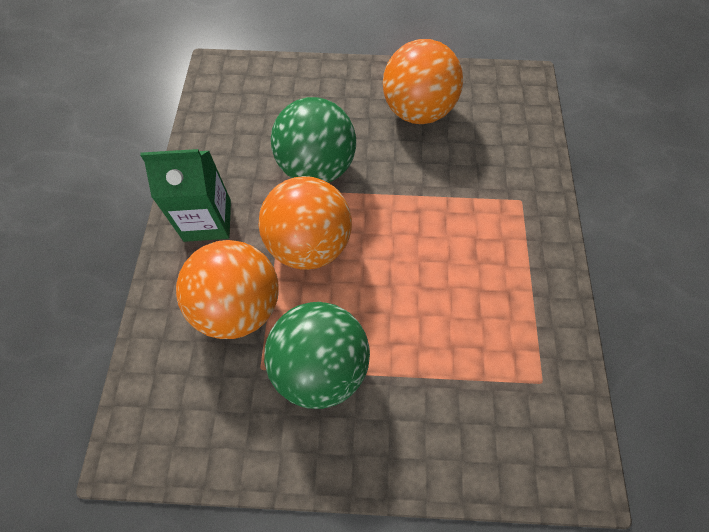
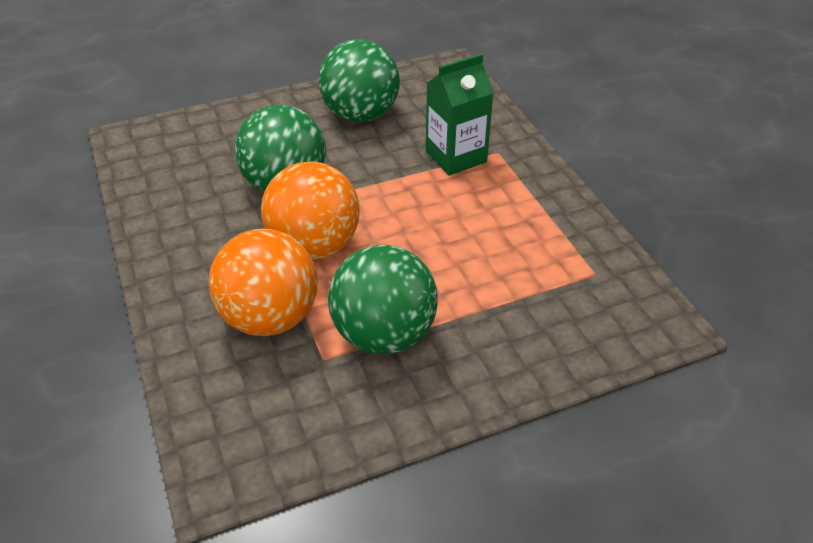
camera: 25 degrees left, 20 degrees down
green carton [140,149,231,242] -> green carton moved to [426,53,494,176]
orange ball [383,39,463,124] -> green ball [319,39,400,122]

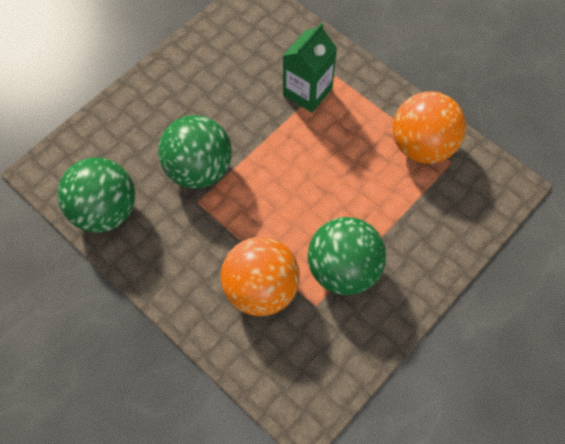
camera: 25 degrees left, 20 degrees up
orange ball [261,161,360,260] -> orange ball moved to [393,91,466,164]
green ball [319,39,400,122] -> green ball moved to [58,157,135,232]

